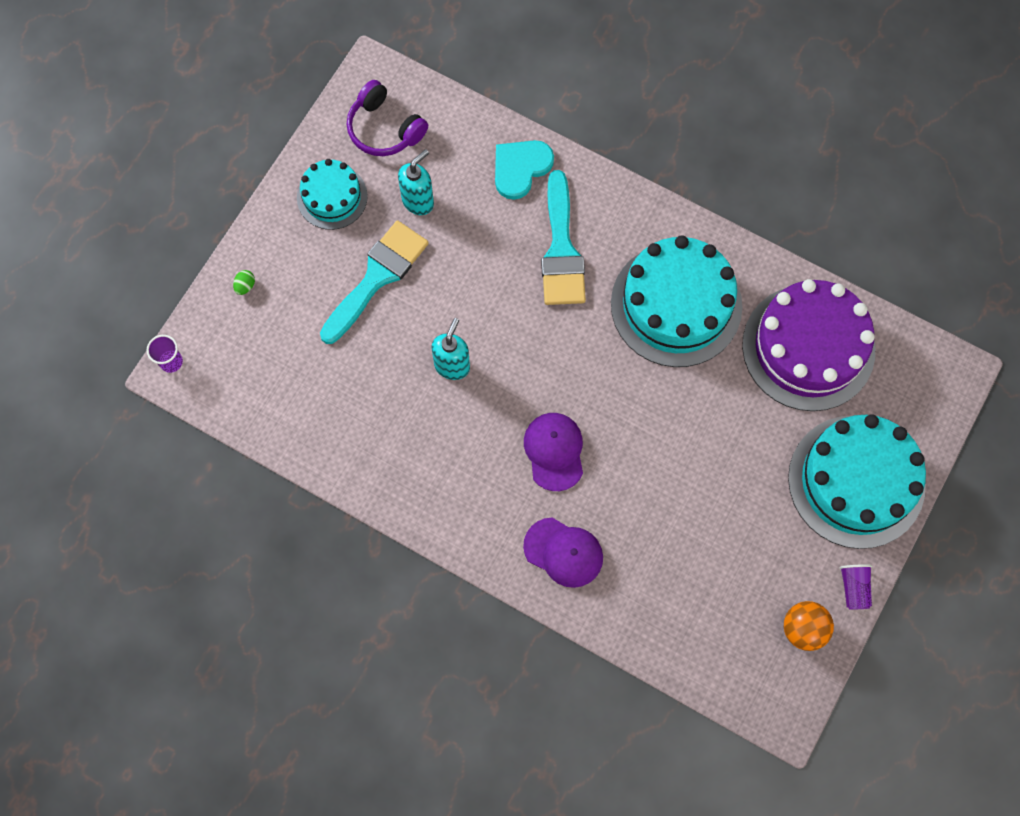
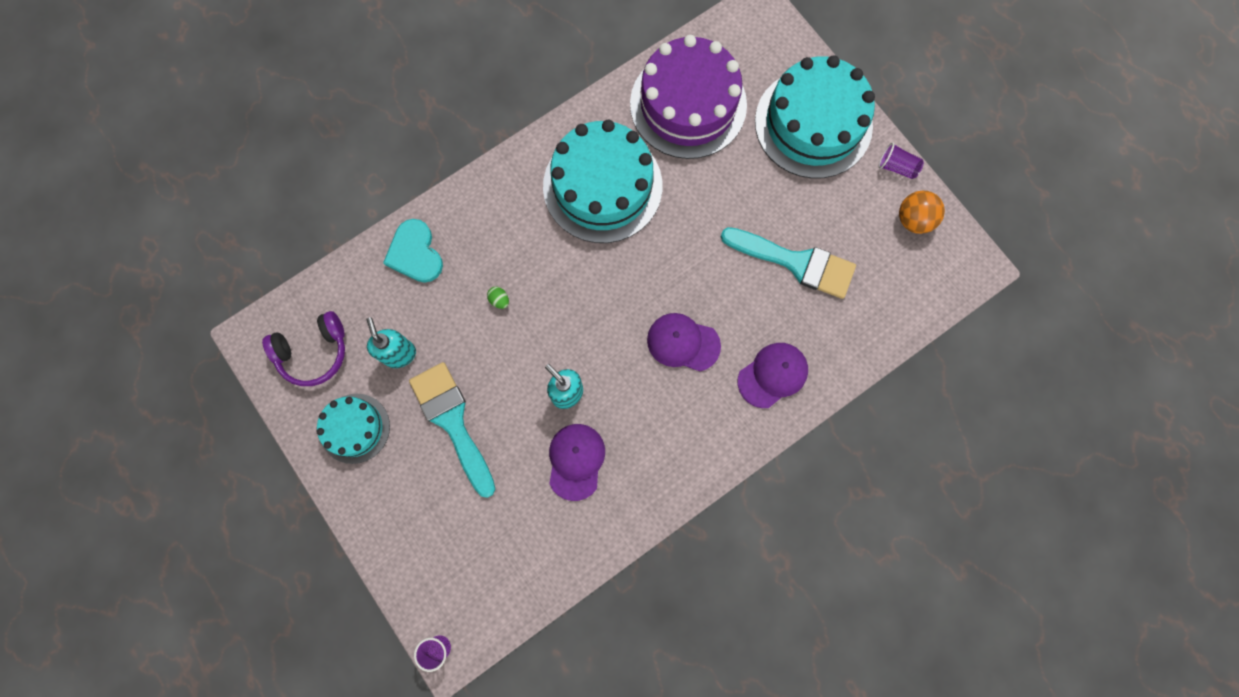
camera: 65 degrees left, 5 degrees up
green egg [233,270,255,295] -> green egg moved to [487,287,509,309]
turquoise brush [541,170,586,305] -> turquoise brush moved to [721,227,856,299]
none -> purple cap [549,424,605,501]

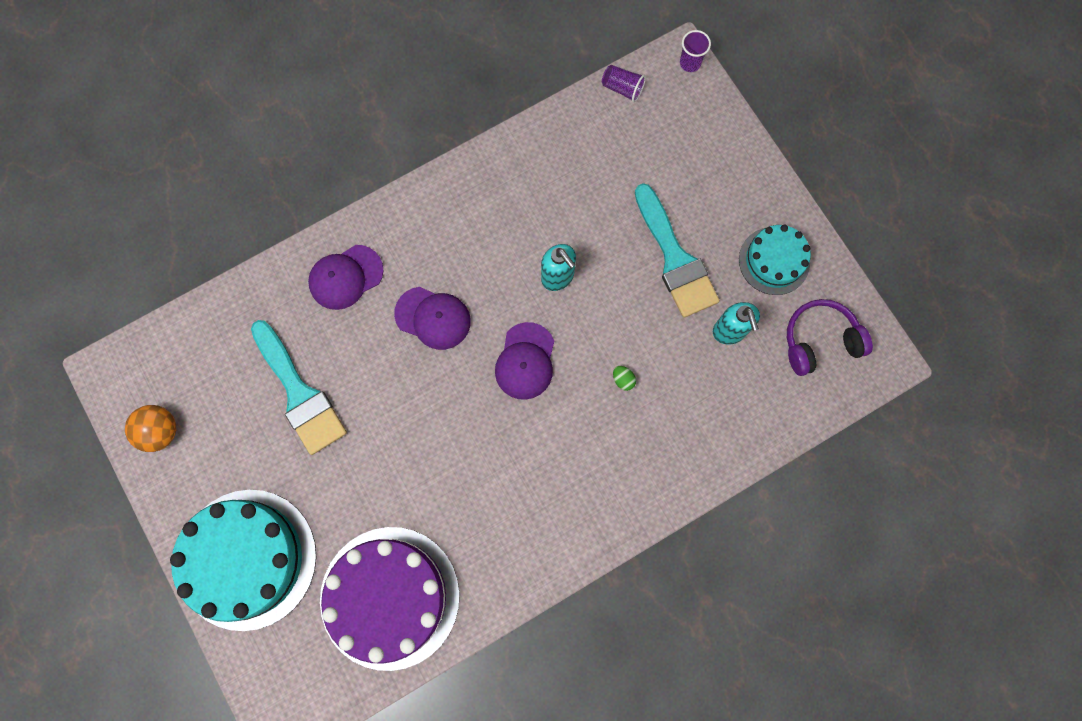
camera: 175 degrees left, 0 degrees up
turquoise heart [383,219,443,283] -> none
turquoise cake [543,120,662,243] -> none
purple cap [549,424,605,501] -> purple cap moved to [495,322,554,400]
turquoise brush [721,227,856,299] -> turquoise brush turned 150 degrees counterclockwise [251,320,347,455]
purple cup [879,142,924,179] -> purple cup moved to [602,65,646,103]

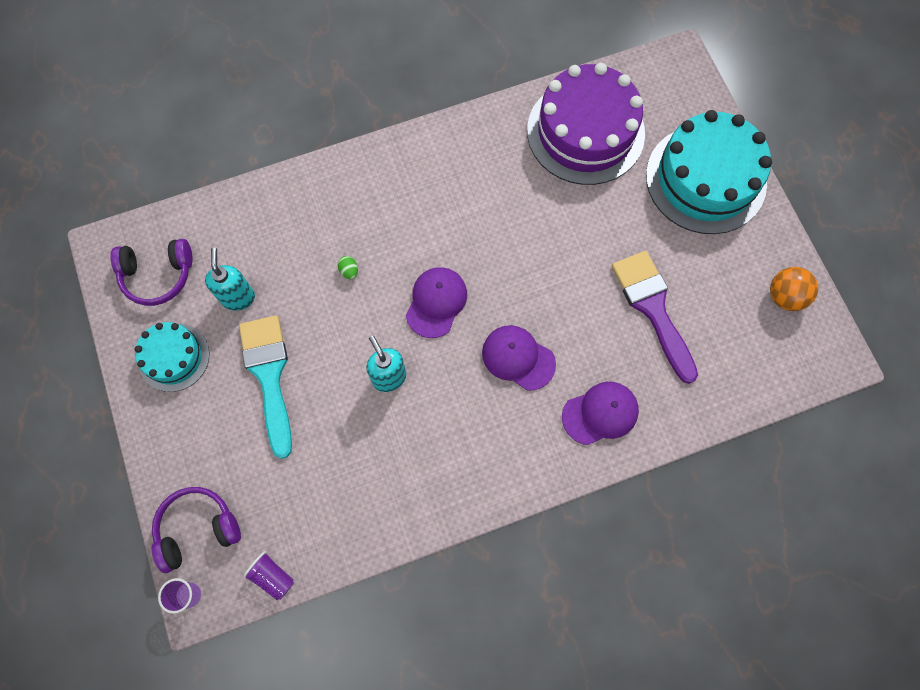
camera: 170 degrees left, 5 degrees down
turquoise brush [251,320,347,455] -> purple brush [612,251,698,384]
none -> purple headphones [152,487,241,573]

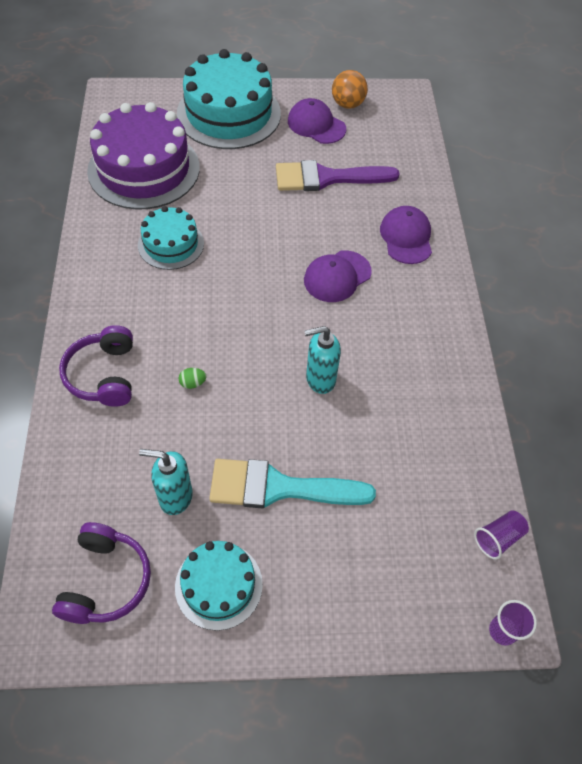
camera: 75 degrees left, 15 degrees down
purple headphones [152,487,241,573] -> purple headphones moved to [59,325,133,407]
purple cap [406,267,467,338] -> purple cap moved to [288,98,346,144]
none -> turquoise cake [138,206,204,270]

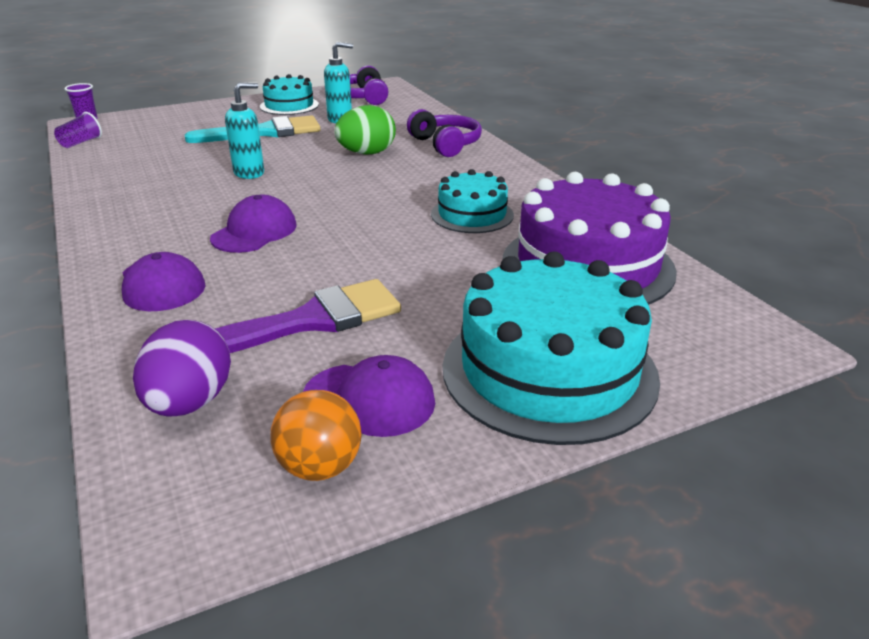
camera: 160 degrees right, 25 degrees down
green egg [179,368,206,389] -> green egg [334,105,396,155], size x2.46
none -> purple egg [133,320,231,417]

